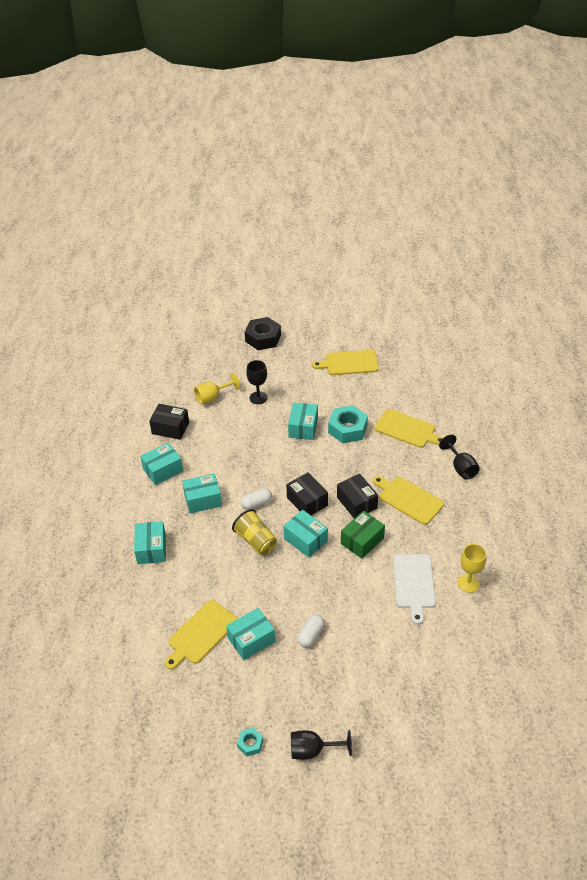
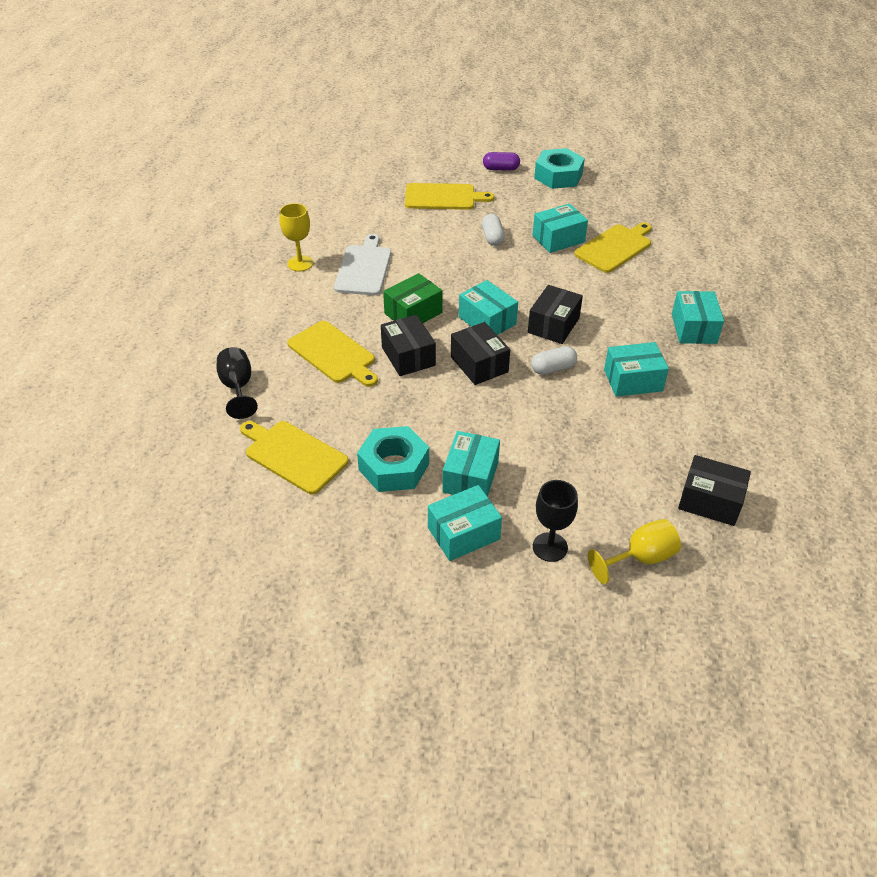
camera: 175 degrees left, 0 degrees up
turquoise box [140,443,183,485] -> turquoise box moved to [428,485,502,561]
yellow cup [232,509,277,555] -> black box [528,285,583,344]
turquoise nut [237,728,263,756] -> turquoise nut [534,148,585,189], size x2.02
black nut [245,317,281,350] -> none
black goblet [291,730,352,760] -> purple capsule [483,152,520,171]
white capsule [297,614,325,647] -> white capsule turned 45 degrees counterclockwise [482,214,505,246]
yellow cutting board [312,350,379,375] -> yellow cutting board moved to [405,183,495,210]

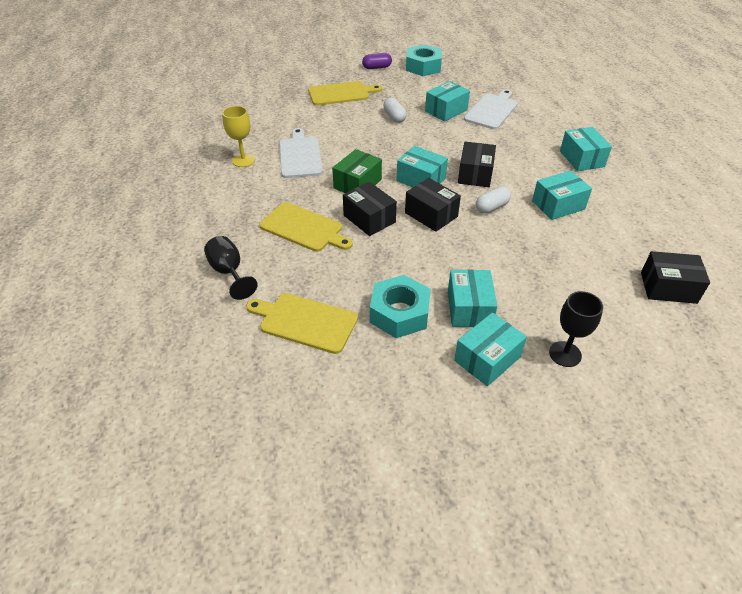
camera: 15 degrees left, 0 degrees up
yellow cutting board [574,222,652,273] -> white cutting board [464,89,518,129]
yellow goblet [588,519,681,584] -> none

